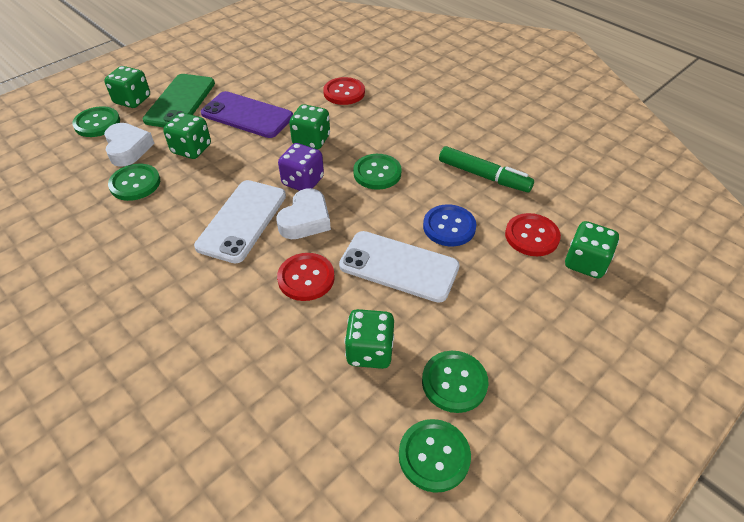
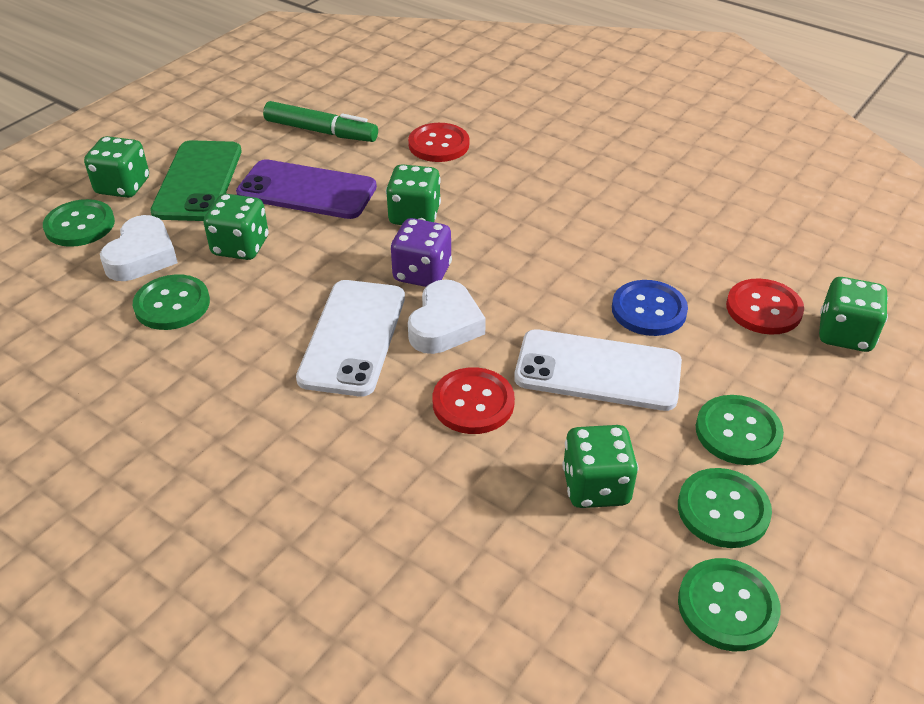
camera: 10 degrees left, 5 degrees down
white heart [104,123,155,167] -> white heart turned 45 degrees clockwise [100,215,178,281]
green button [353,154,402,190] -> green button moved to [696,395,784,465]
green marker [439,146,534,192] -> green marker moved to [263,101,378,142]

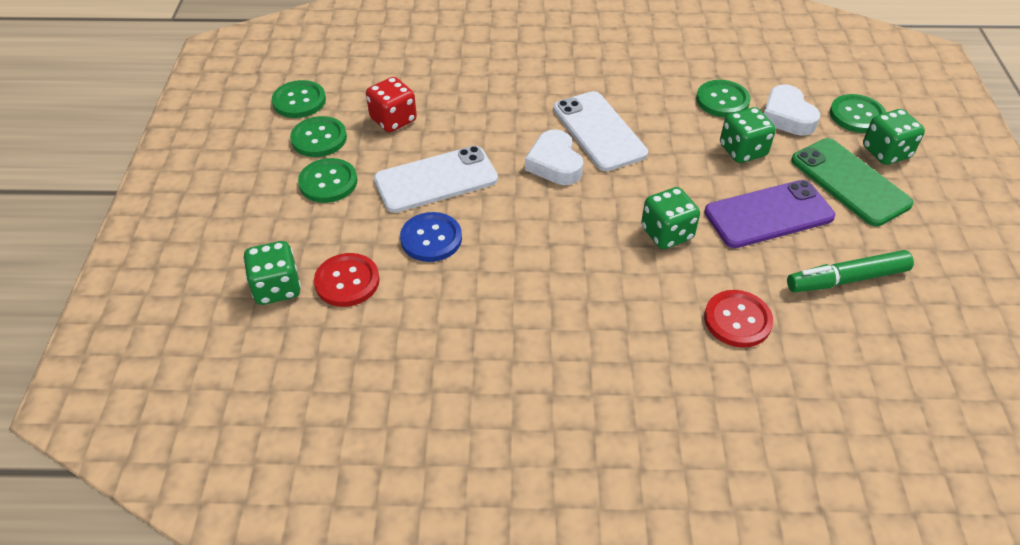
camera: 145 degrees right, 5 degrees up
purple dice [390,218,452,287] -> none
red button [433,367,515,434] -> none
green dice [562,425,638,508] -> red dice [366,77,417,132]

